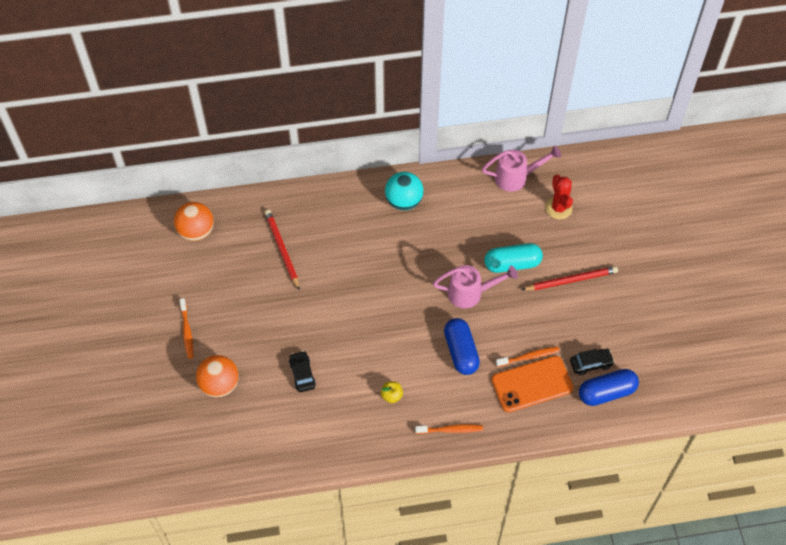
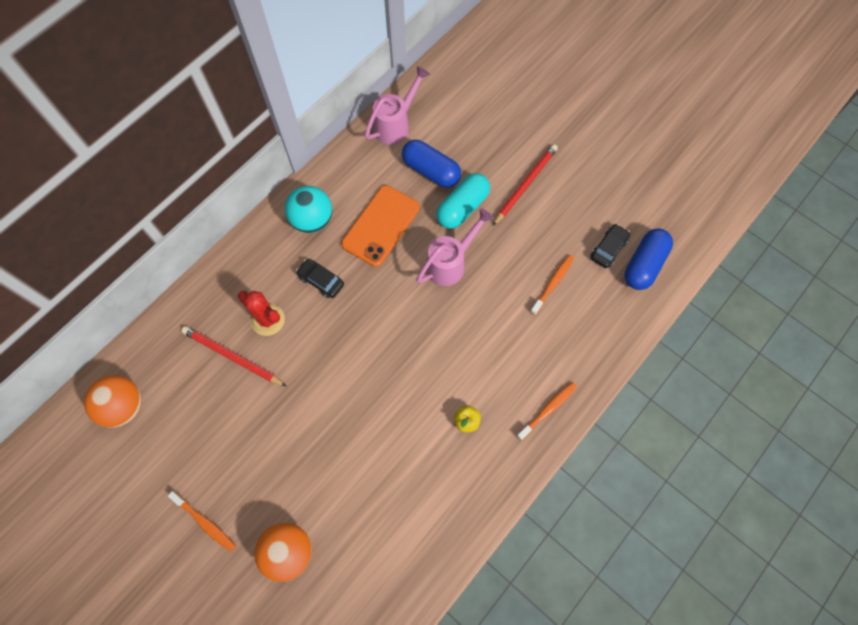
camera: 40 degrees left, 10 degrees up
black car [289,351,316,392] -> black car moved to [296,259,344,298]
blue capsule [444,318,480,375] -> blue capsule moved to [402,140,461,188]
orange phone [491,356,574,412] -> orange phone moved to [341,185,420,267]
red cactus [545,175,573,219] -> red cactus moved to [238,291,285,336]

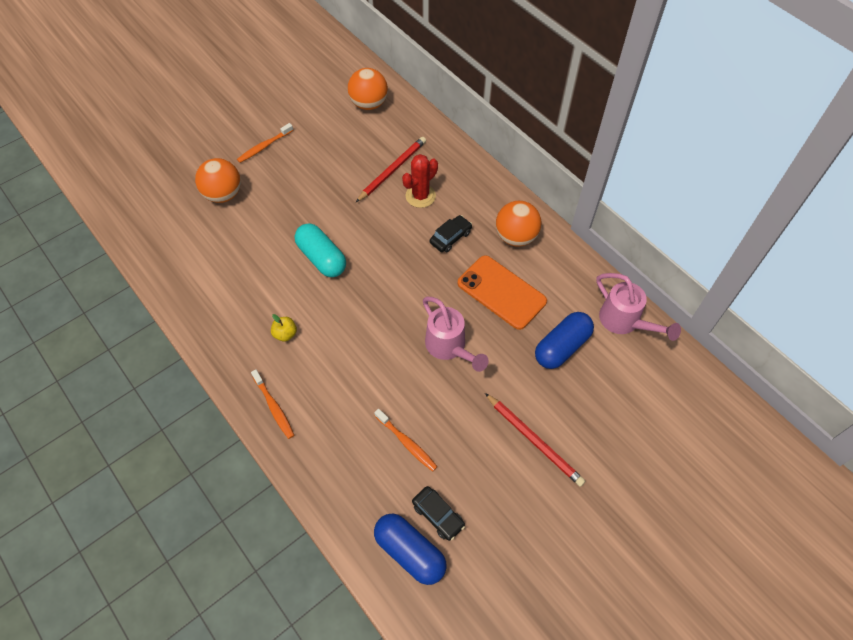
camera: 100 degrees right, 10 degrees down
turquoise ball [285,186,332,233] -> orange ball [496,201,541,247]
turquoise capsule [436,173,490,229] -> turquoise capsule moved to [295,223,346,277]

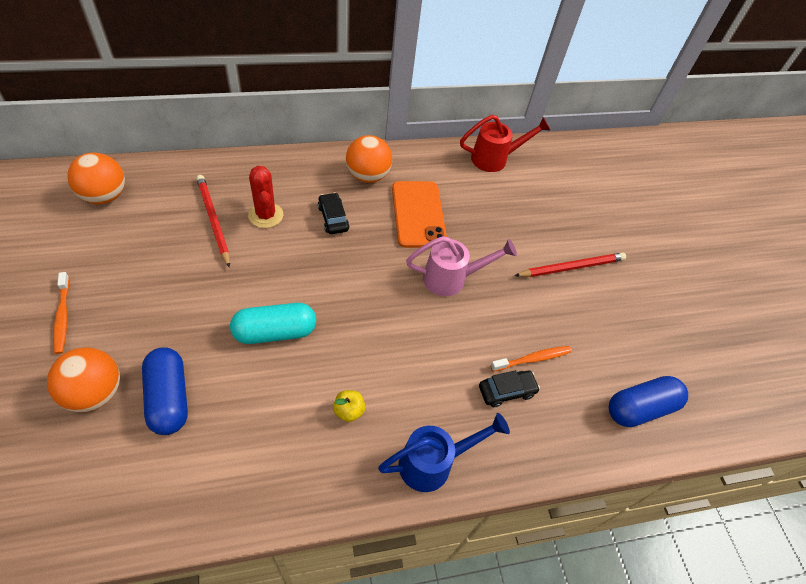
camera: 70 degrees left, 5 degrees down
orange toothbrush [251,369,294,439] -> blue watering can [378,413,510,492]
black car [412,486,465,541] -> black car moved to [479,370,540,407]
orange phone [458,255,547,330] -> orange phone turned 75 degrees counterclockwise [392,181,447,248]
blue capsule [535,312,594,369] -> blue capsule moved to [142,347,188,435]
pink watering can [596,273,681,341] -> red watering can [460,115,551,172]

